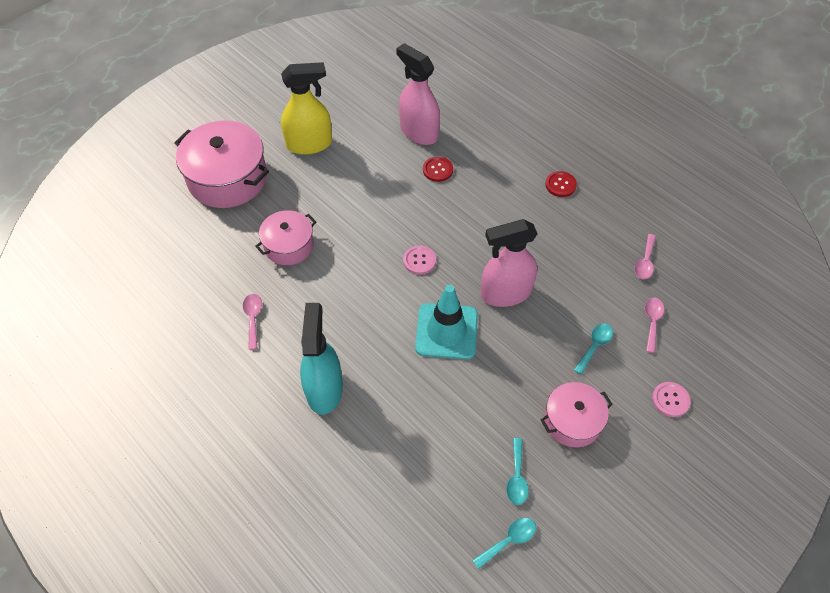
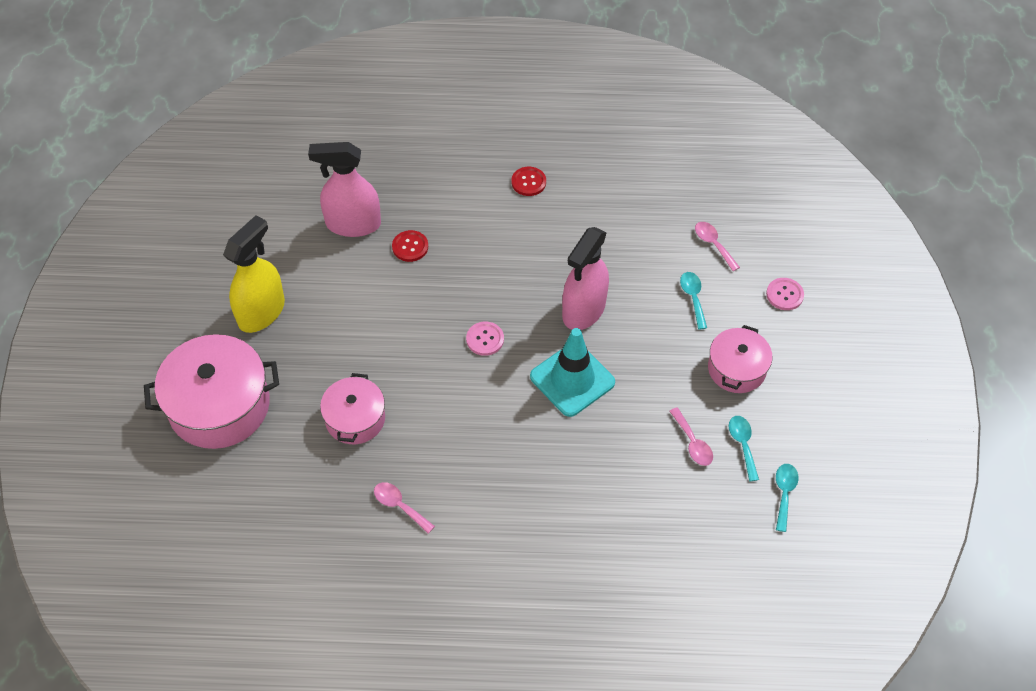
camera: 45 degrees left, 0 degrees up
turquoise spray bottle [300,303,343,415] -> none
turquoise spoon [506,438,529,505] -> turquoise spoon turned 150 degrees counterclockwise [729,416,759,481]
pink spoon [634,234,656,279] -> pink spoon moved to [669,407,713,466]

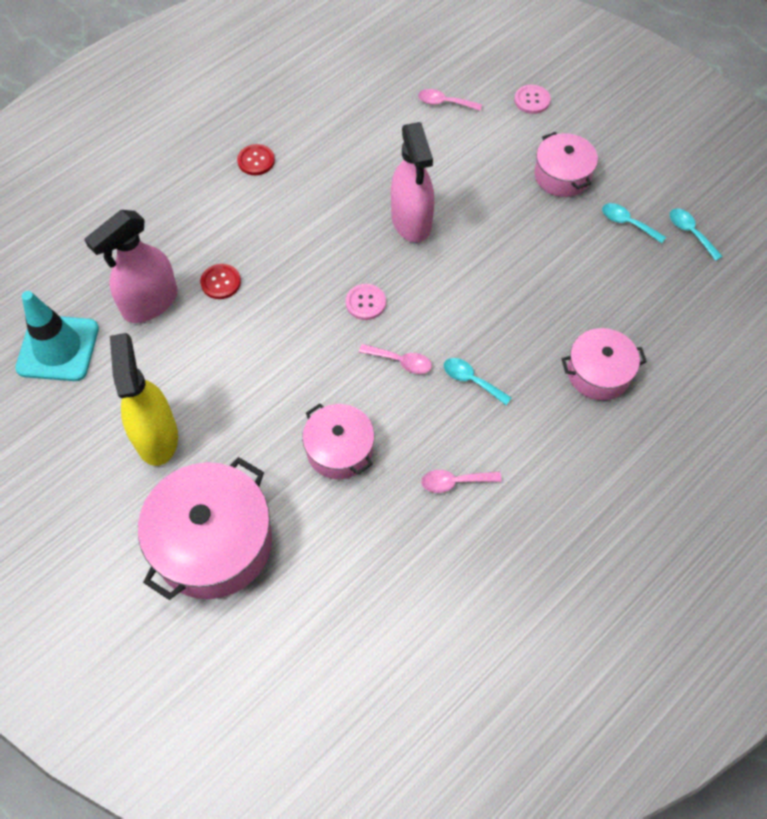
camera: 45 degrees left, 5 degrees up
turquoise traffic cone [530,328,615,417] -> turquoise traffic cone moved to [15,291,99,381]
pink spoon [669,407,713,466] -> pink spoon moved to [359,344,432,374]
turquoise spoon [680,272,707,329] -> turquoise spoon moved to [444,358,512,405]
none -> pink pot [561,328,647,400]

